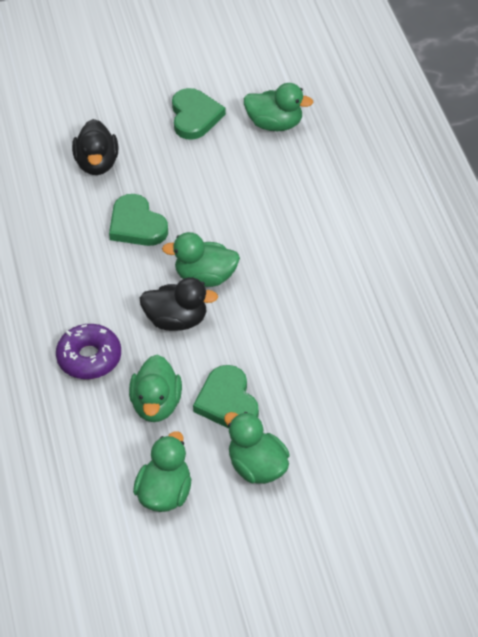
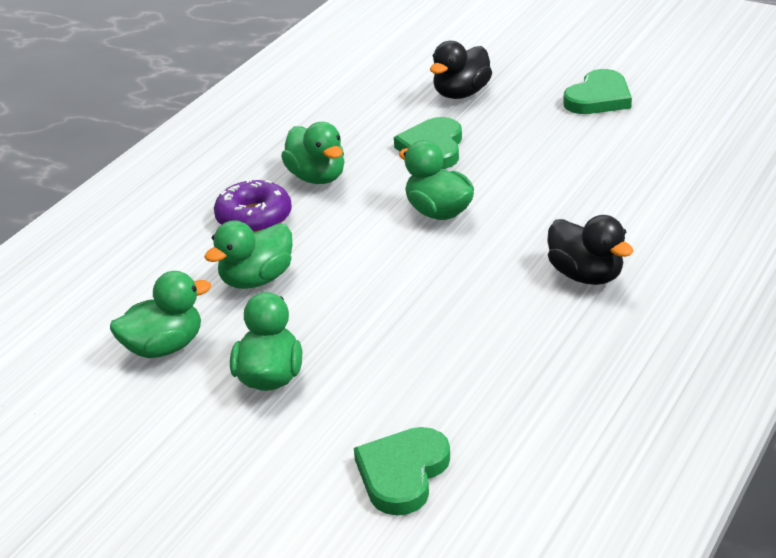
camera: 45 degrees right, 15 degrees down
black duck [139,277,218,331] -> black duck moved to [547,215,633,285]
green heart [193,365,259,429] -> green heart moved to [354,427,450,515]
green duck [244,83,313,131] -> green duck moved to [281,122,345,184]

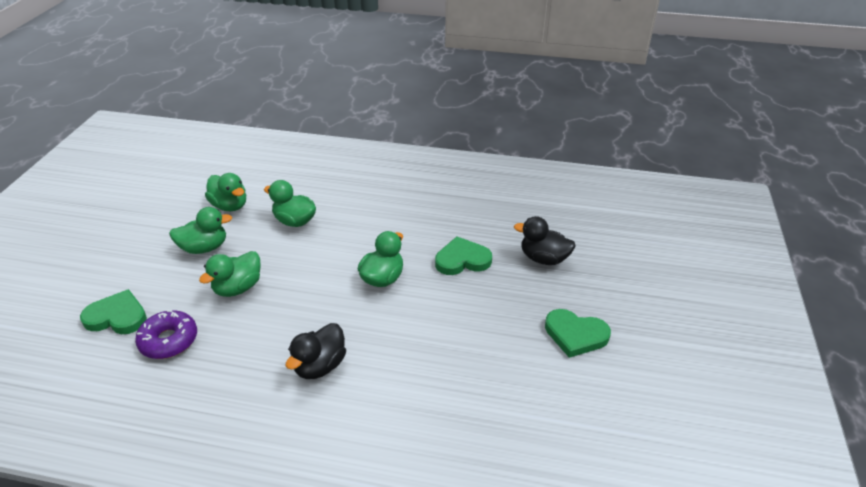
camera: 70 degrees right, 5 degrees up
purple donut [214,178,292,233] -> purple donut moved to [135,310,197,359]
green duck [281,122,345,184] -> green duck moved to [199,251,261,297]

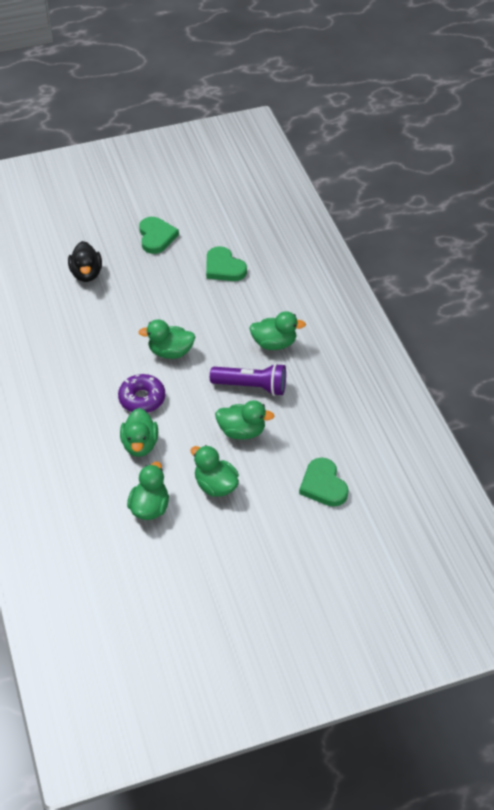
camera: 120 degrees left, 10 degrees up
purple donut [135,310,197,359] -> purple donut moved to [118,374,165,413]
black duck [286,323,346,379] -> green duck [249,311,306,350]
green heart [435,237,492,275] -> green heart moved to [206,246,247,281]
none -> purple flashlight [210,363,286,396]

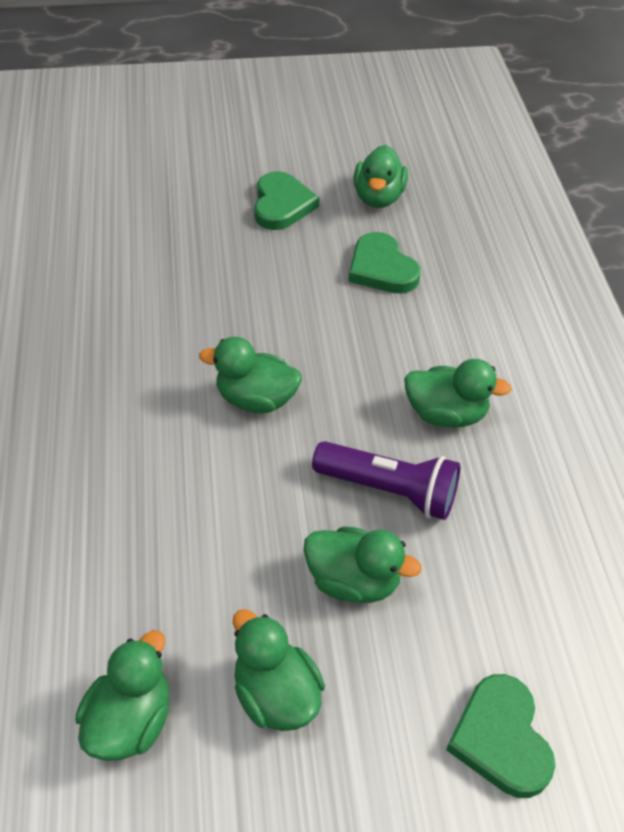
camera: 10 degrees right, 0 degrees up
black duck [68,241,102,282] -> none
purple donut [118,374,165,413] -> none
green duck [120,408,158,457] -> green duck moved to [353,145,408,208]

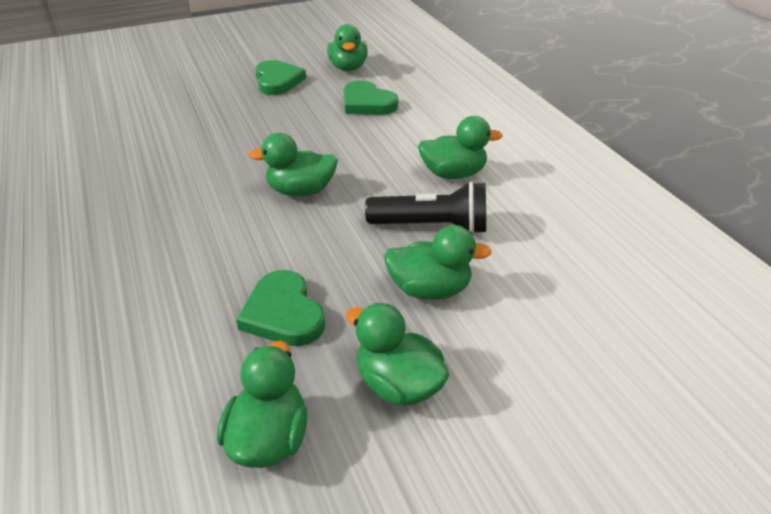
camera: 15 degrees left, 10 degrees down
purple flashlight [312,441,460,520] -> black flashlight [365,181,486,234]
green heart [446,674,555,798] -> green heart moved to [236,270,325,346]

